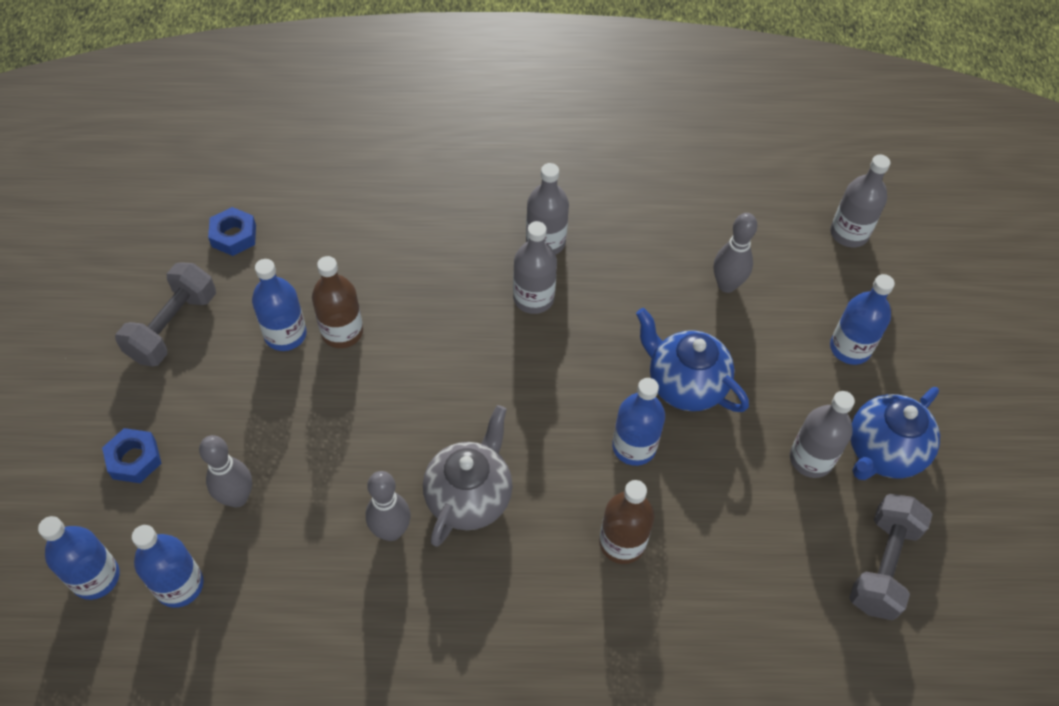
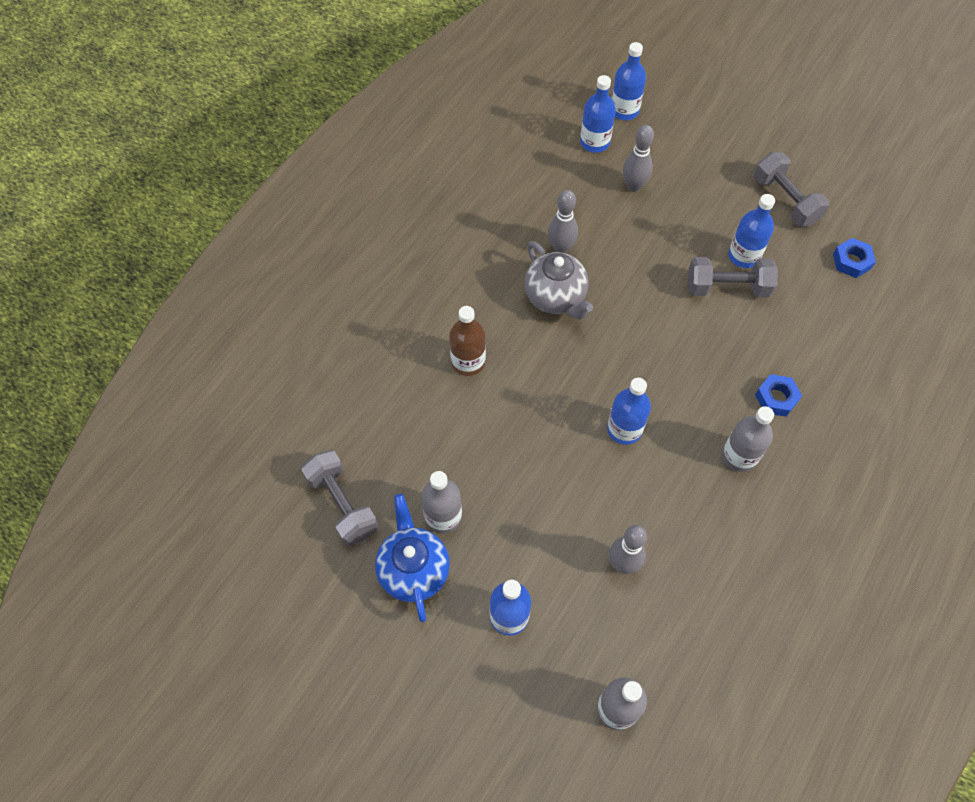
camera: 125 degrees right, 5 degrees up
blue nut [102,428,162,483] -> blue nut moved to [755,374,802,417]
brown bottle [312,256,363,348] -> grey dumbbell [688,257,778,298]
grey bottle [513,221,557,314] -> none
blue bottle [612,378,665,466] -> blue bottle moved to [607,378,651,445]
blue teapot [636,308,749,412] -> none

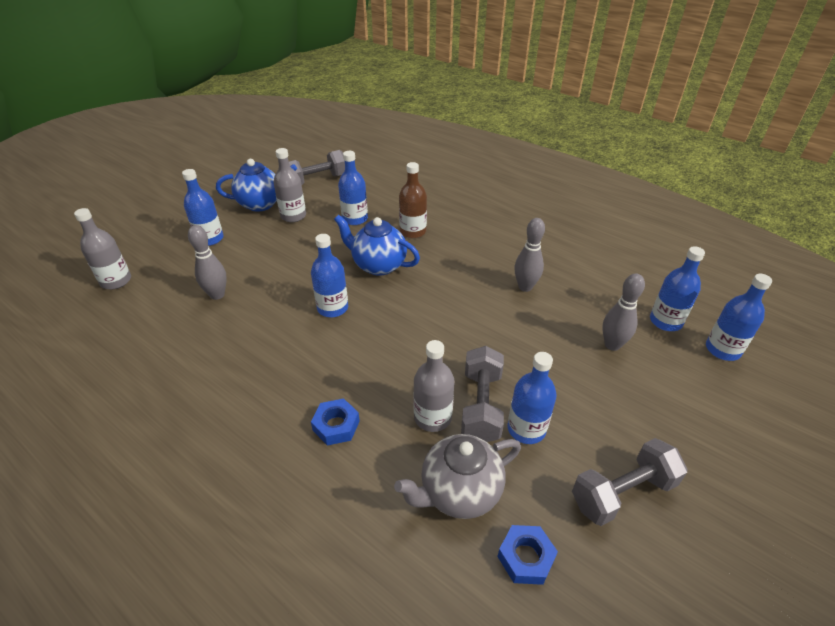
camera: 95 degrees right, 20 degrees down
grey teapot [525,241,593,320] -> grey teapot moved to [394,434,521,519]
grey bottle [722,406,774,472] -> grey bottle moved to [413,340,455,432]
none -> blue teapot [334,215,420,276]
none -> blue bottle [338,151,368,225]

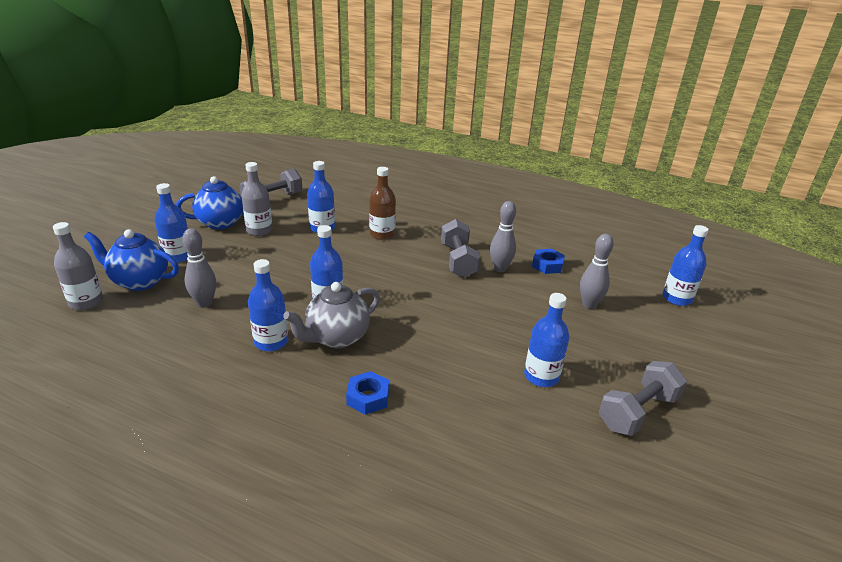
camera: 15 degrees left, 10 degrees down
blue teapot [334,215,420,276] -> blue teapot moved to [84,229,179,291]
grey teapot [394,434,521,519] -> grey teapot moved to [283,282,380,349]
grey bottle [413,340,455,432] -> none
grey dumbbell [461,346,504,442] -> grey dumbbell moved to [441,219,480,278]
blue nut [497,525,558,585] -> blue nut moved to [532,249,565,274]
blue bottle [650,246,705,331] -> blue bottle moved to [248,259,289,351]

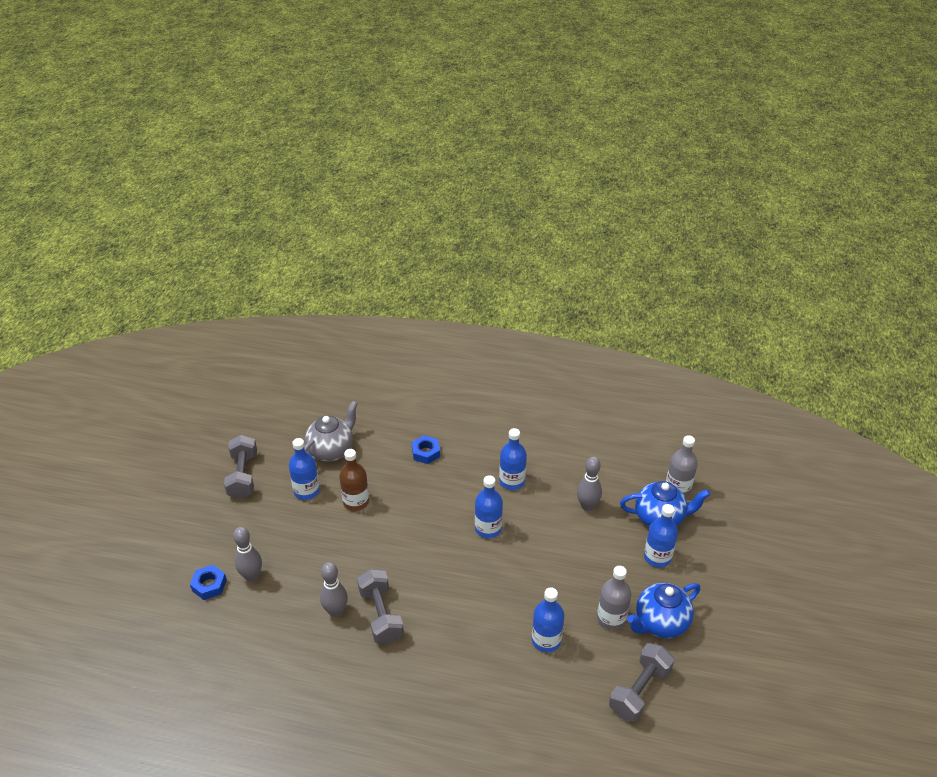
camera: 170 degrees right, 10 degrees up
grey teapot [283,282,380,349] -> grey teapot moved to [304,401,358,462]
brown bottle [369,167,396,240] -> brown bottle moved to [339,449,369,511]
blue nut [532,249,565,274] -> blue nut moved to [190,565,227,600]
grey dumbbell [599,361,687,436] -> grey dumbbell turned 45 degrees counterclockwise [224,435,257,499]
blue bottle [662,225,709,306] -> none

